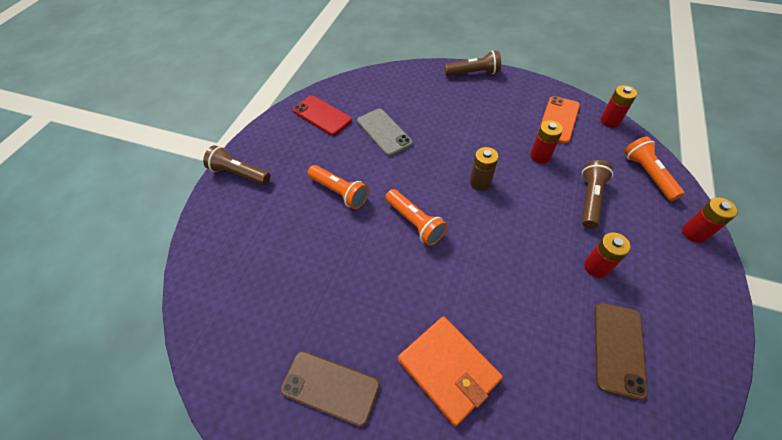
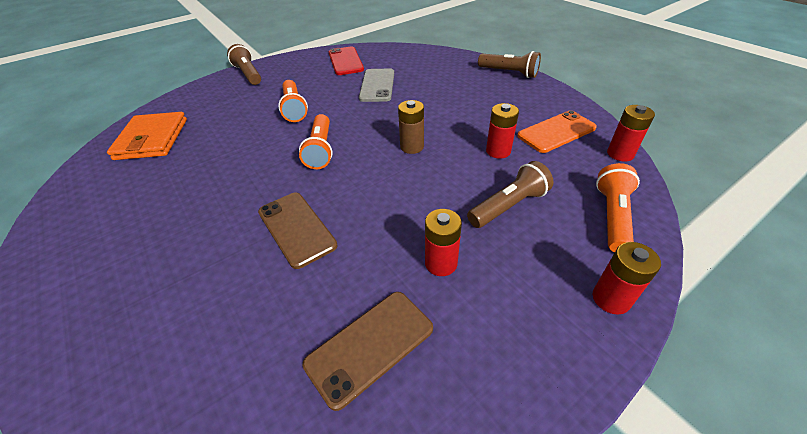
camera: 35 degrees right, 10 degrees down
brown phone [280,351,380,427] -> brown phone moved to [258,193,337,269]
orange wallet [398,316,503,426] -> orange wallet moved to [107,112,187,160]

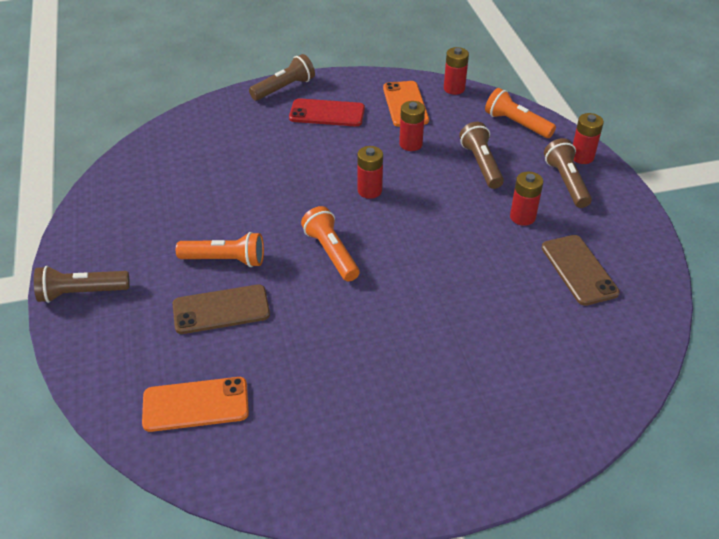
camera: 70 degrees left, 0 degrees up
orange wallet [107,112,187,160] -> orange phone [142,377,249,432]
brown phone [258,193,337,269] -> brown phone moved to [173,284,270,334]
orange flashlight [299,114,333,169] -> orange flashlight turned 135 degrees counterclockwise [301,206,360,282]
red phone [329,46,364,75] -> red phone moved to [289,98,365,127]
grey phone [359,69,394,102] -> none
brown battery [398,100,424,154] -> red battery [357,146,383,199]
none -> brown flashlight [544,138,592,208]

